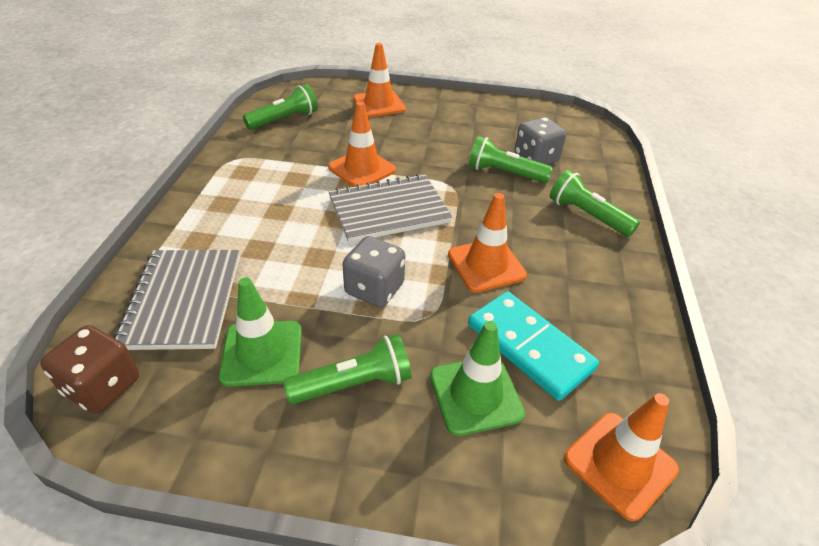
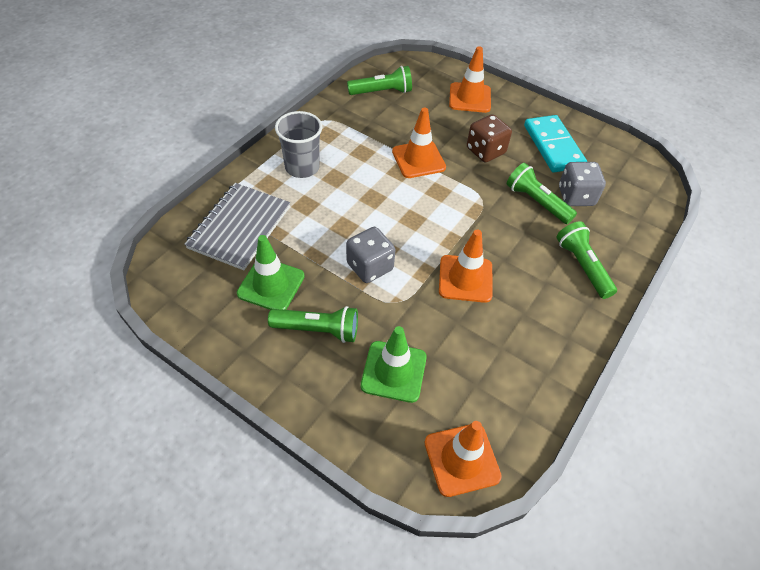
camera: 25 degrees right, 10 degrees up
brown dice [40,325,139,414] -> brown dice moved to [467,114,512,162]
grey notebook [329,174,452,243] -> none
turquoise domino [468,291,599,401] -> turquoise domino moved to [524,115,587,172]
none -> grey cup [275,111,322,178]

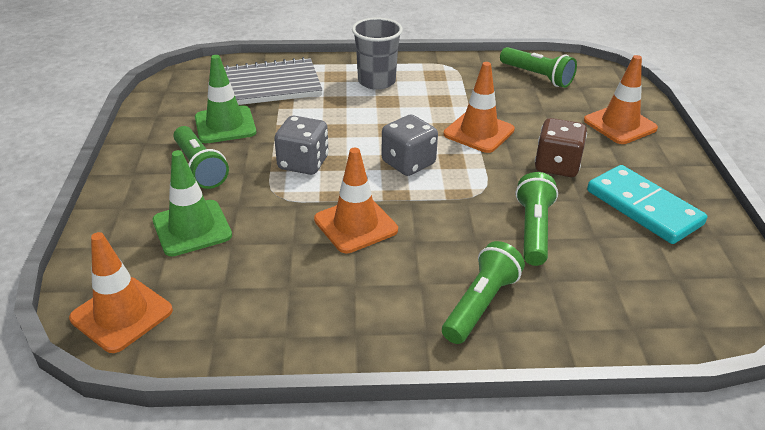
camera: 55 degrees right, 15 degrees down
turquoise domino [524,115,587,172] -> turquoise domino turned 75 degrees counterclockwise [587,165,707,244]
grey dice [559,162,606,206] -> grey dice moved to [381,115,438,176]

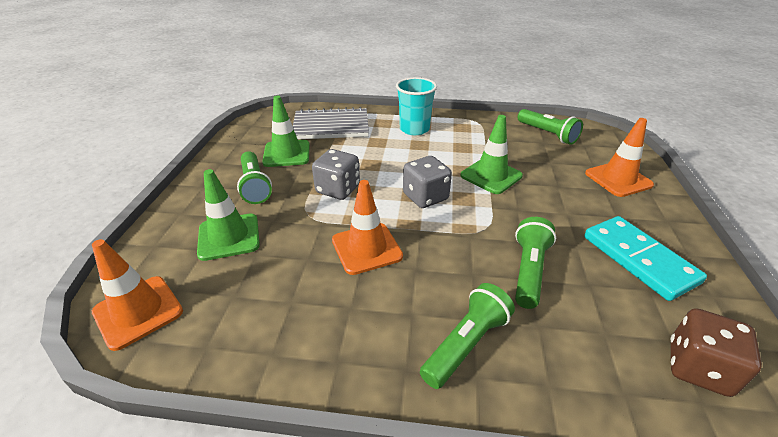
camera: 10 degrees right, 0 degrees up
grey cup [352,17,403,90] -> turquoise cup [396,77,437,135]
orange traffic cone [444,62,515,153] -> green traffic cone [460,115,523,194]
brown dice [535,118,587,177] -> brown dice moved to [670,308,762,397]

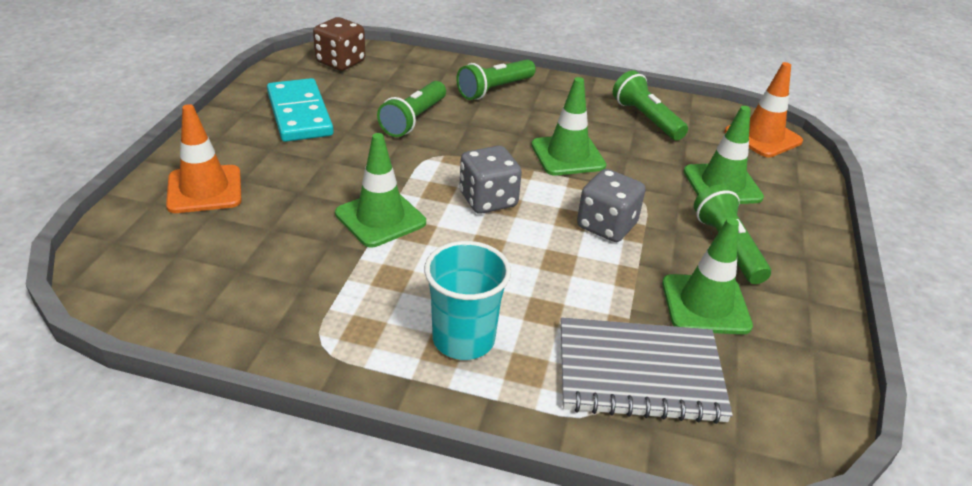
camera: 175 degrees left, 0 degrees up
orange traffic cone [332,180,403,275] -> green traffic cone [531,77,606,176]
green flashlight [518,109,583,145] -> green flashlight moved to [613,70,688,140]

